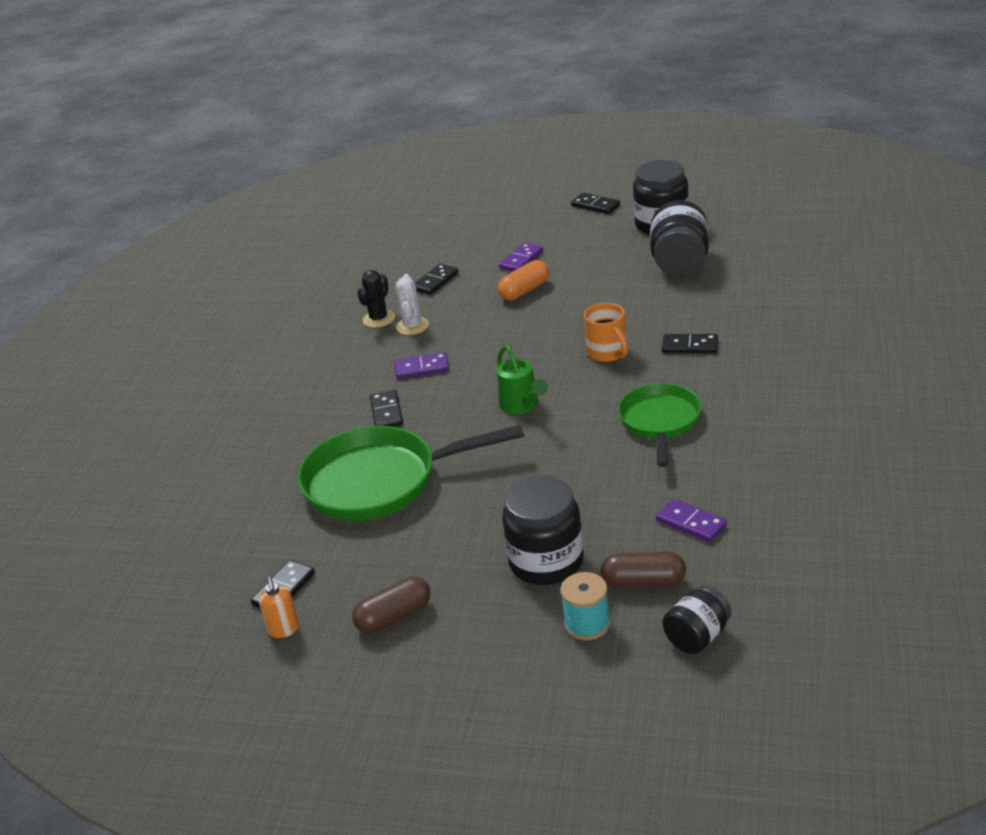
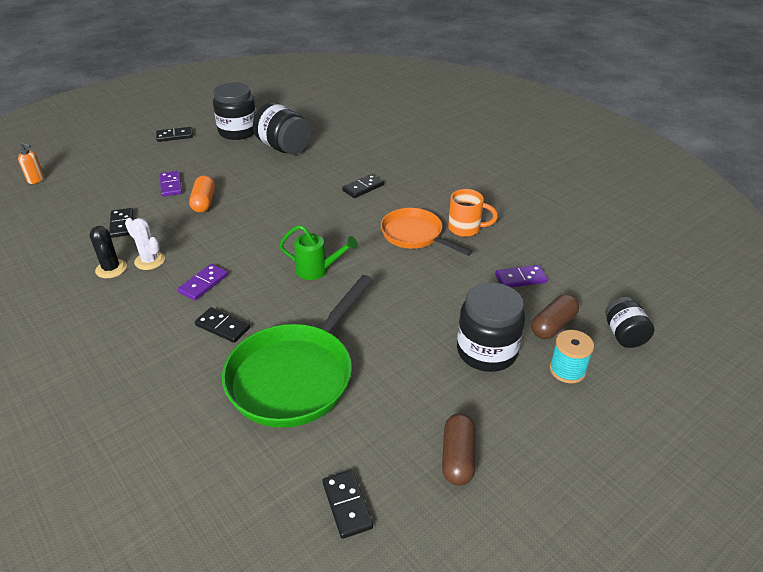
camera: 55 degrees left, 5 degrees up
orange soap dispenser [259,577,299,638] -> orange soap dispenser moved to [18,142,44,184]
orange mug [584,303,628,362] -> orange mug moved to [448,189,498,237]
green pan [618,383,702,467] -> orange pan [381,208,473,256]

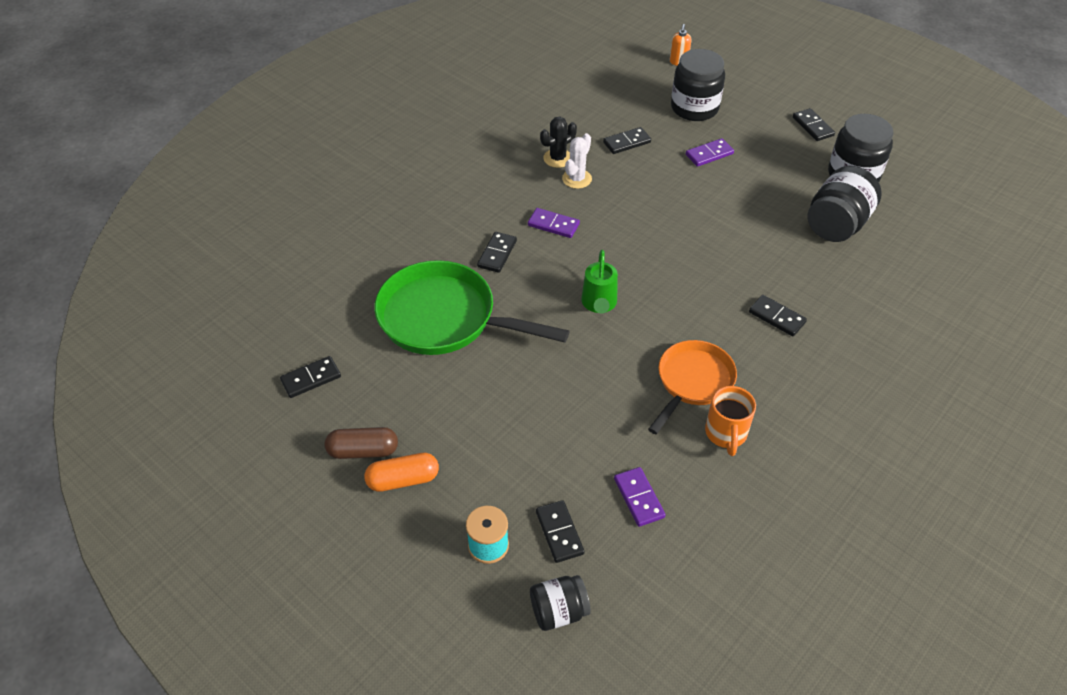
camera: 80 degrees right, 10 degrees up
orange capsule [189,175,215,213] -> orange capsule moved to [364,453,439,492]
black jar [457,283,525,372] -> black jar moved to [671,49,725,121]
brown capsule [531,294,579,339] -> black domino [536,500,584,563]

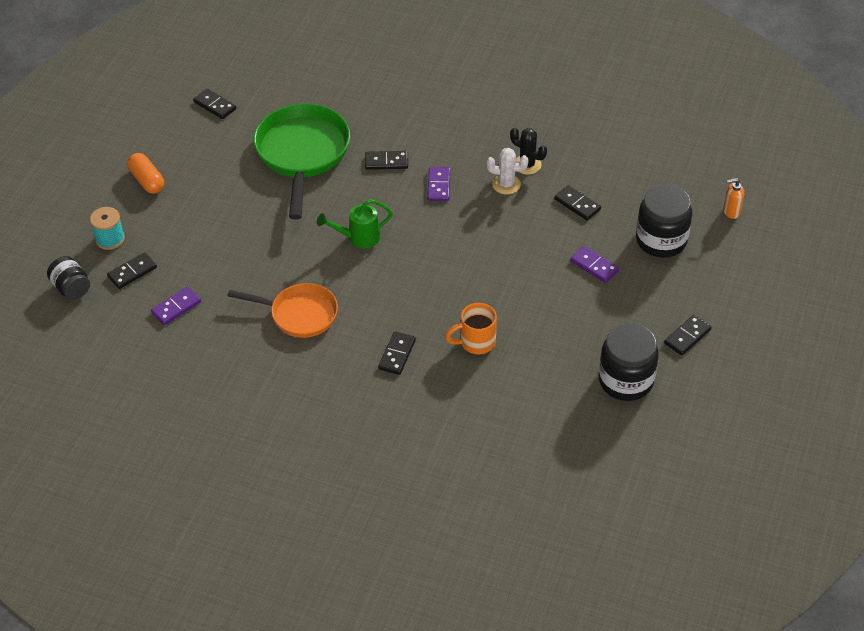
camera: 70 degrees right, 0 degrees up
brown capsule [325,427,398,459] -> none
orange mug [705,386,756,456] -> orange mug moved to [445,303,497,354]
black jar [808,166,882,242] -> none

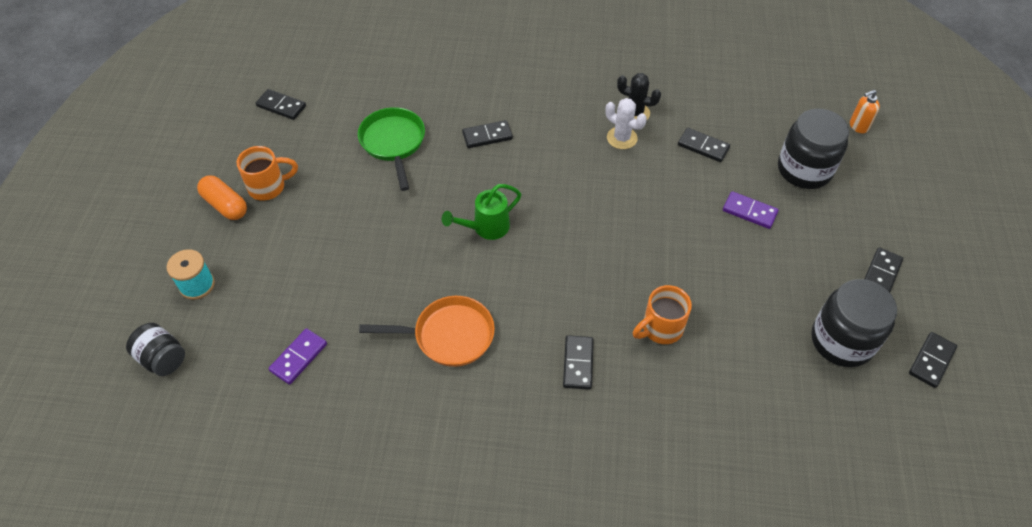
camera: 15 degrees left, 5 degrees up
black domino [107,252,157,289] -> black domino moved to [909,332,957,388]
green pan [254,104,350,220] -> green pan [358,107,425,191], size x0.63
purple domino [427,167,450,201] -> none
white cactus [486,148,529,194] -> white cactus turned 45 degrees clockwise [606,98,647,149]
none -> orange mug [237,146,298,201]

